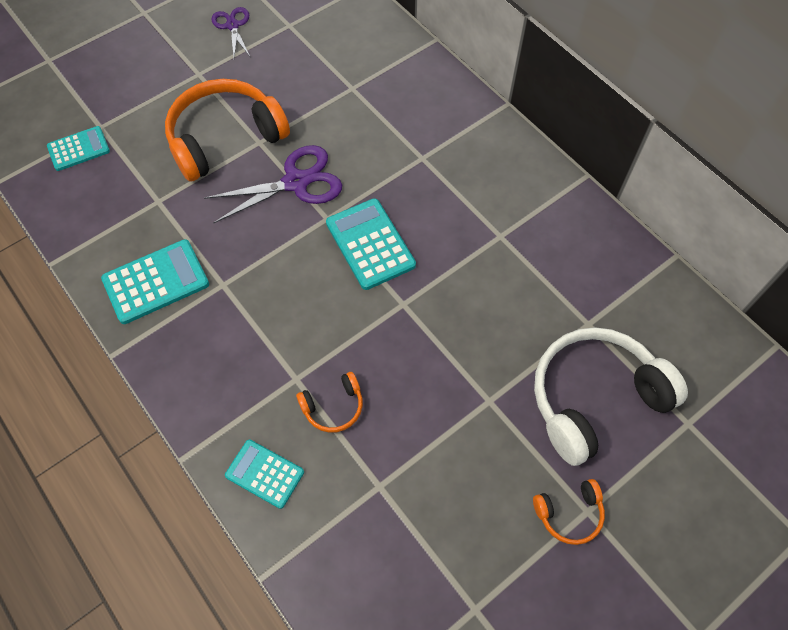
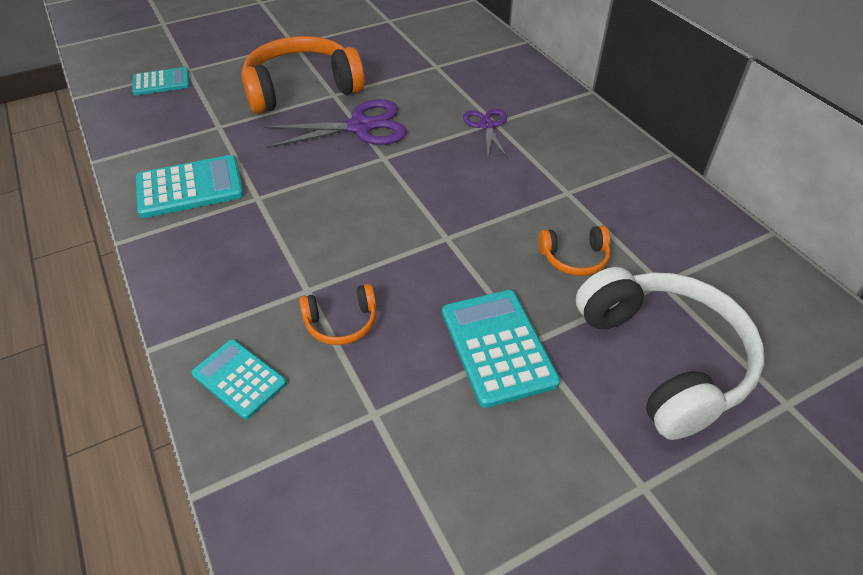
camera: 10 degrees right, 15 degrees down
purple scissors [211,7,250,57] -> purple scissors moved to [463,109,507,158]
turquoise calculator [326,198,416,290] -> turquoise calculator moved to [442,290,560,408]
orange headphones [533,479,605,545] -> orange headphones moved to [538,226,611,276]
white headphones [534,327,688,466] -> white headphones turned 90 degrees clockwise [576,267,764,440]

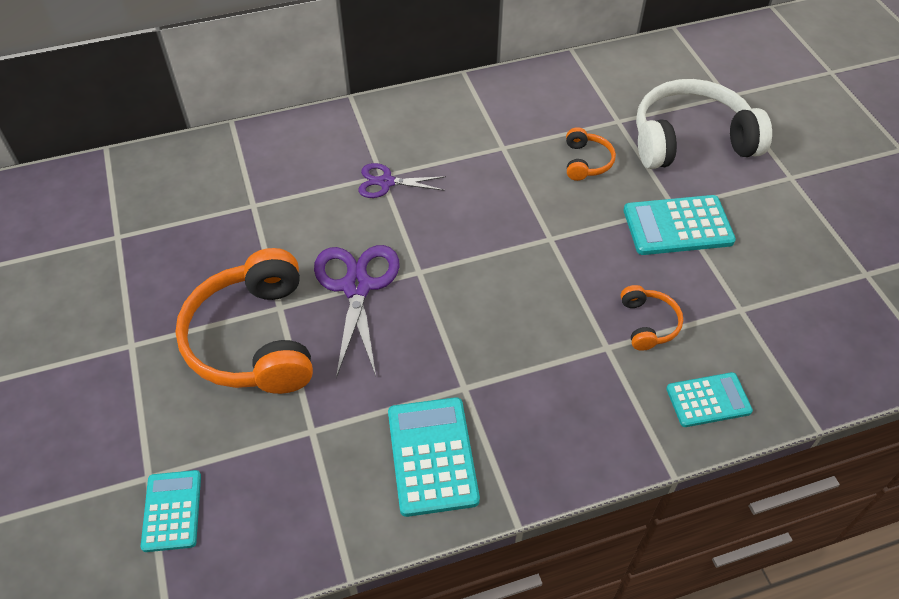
camera: 80 degrees left, 5 degrees up
turquoise calculator [191,339,287,419] -> turquoise calculator turned 150 degrees counterclockwise [666,372,753,427]

